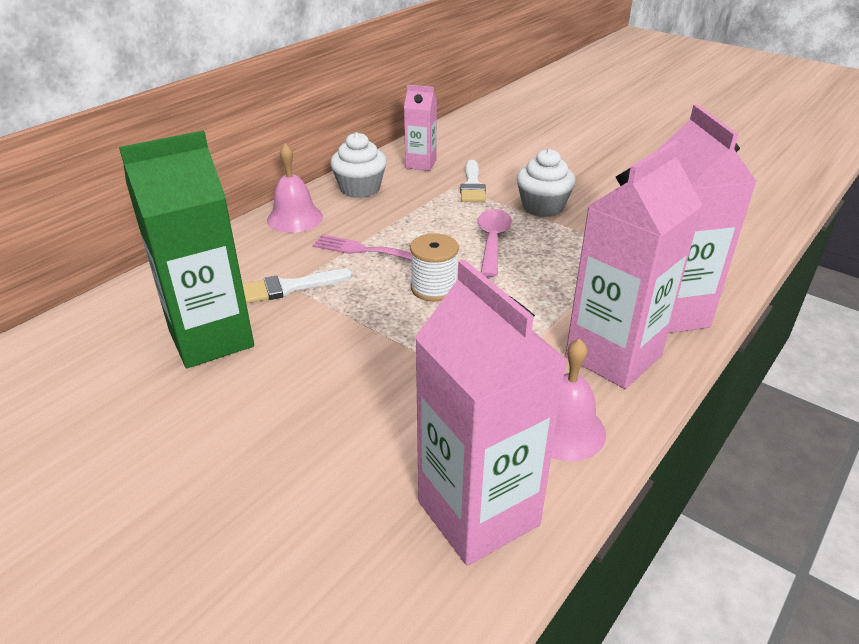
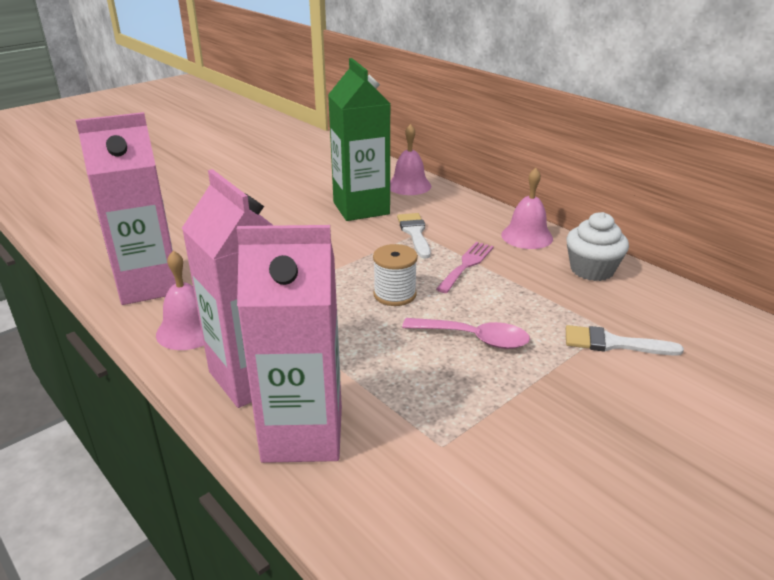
camera: 100 degrees right, 5 degrees down
pink carton [404,85,437,171] -> none
white cupcake [517,149,576,217] -> none
none -> pink bell [390,124,431,195]

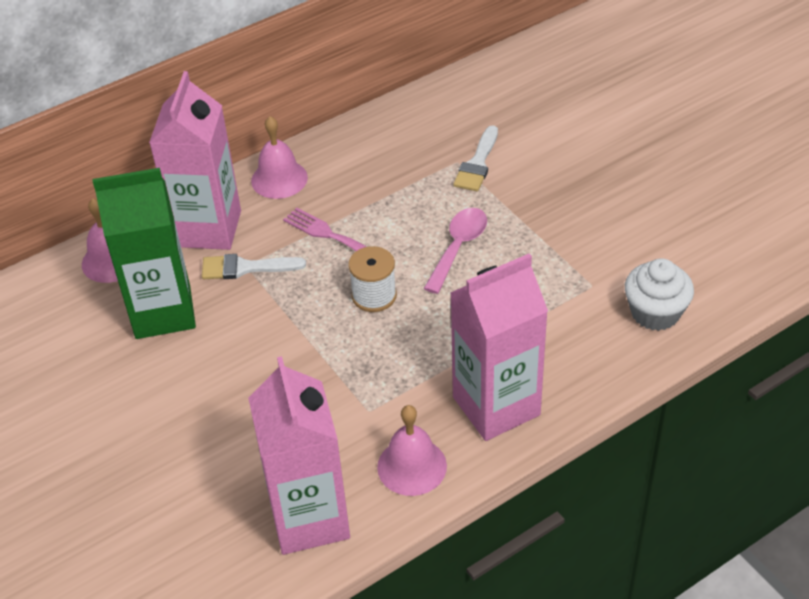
camera: 80 degrees left, 15 degrees up
pink carton [237,225,342,463] -> pink carton moved to [149,71,241,250]
white cupcake [566,212,629,281] -> white cupcake moved to [625,258,694,331]

